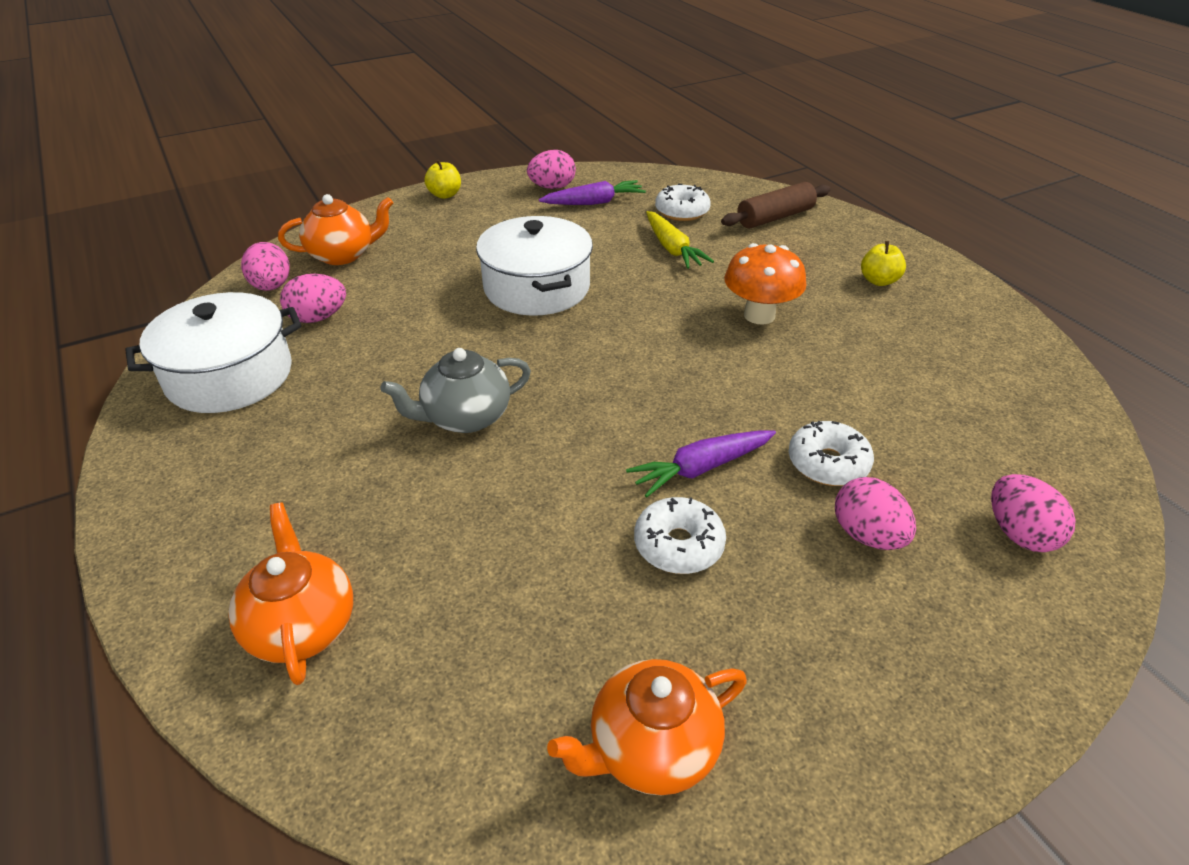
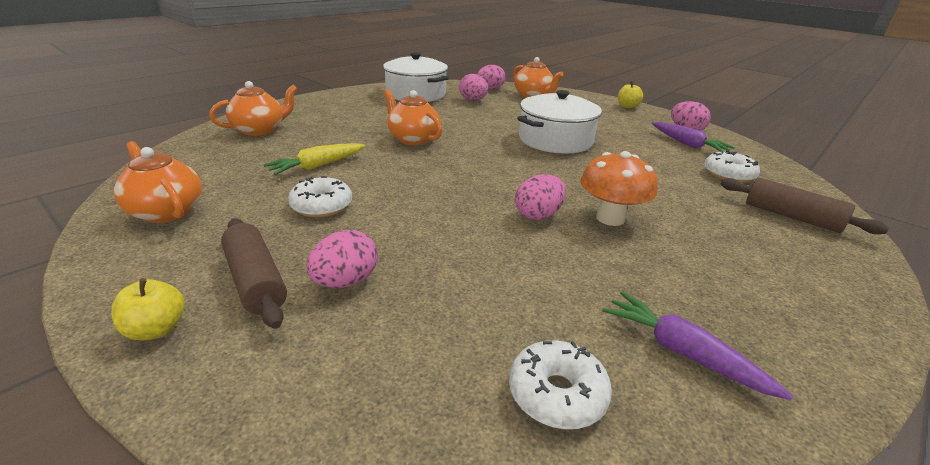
camera: 70 degrees right, 10 degrees down
grey teapot [380,348,531,433] -> orange teapot [384,89,442,145]
purple carrot [626,430,776,497] -> purple carrot moved to [602,291,793,400]
yellow carrot [646,211,714,269] -> yellow carrot moved to [263,143,365,175]
white donut [789,421,874,486] -> white donut moved to [509,341,612,429]
yellow apple [861,241,906,286] -> yellow apple moved to [111,278,184,340]
pink egg [991,474,1075,552] -> pink egg moved to [515,174,566,220]
none -> brown rolling pin [221,218,287,329]

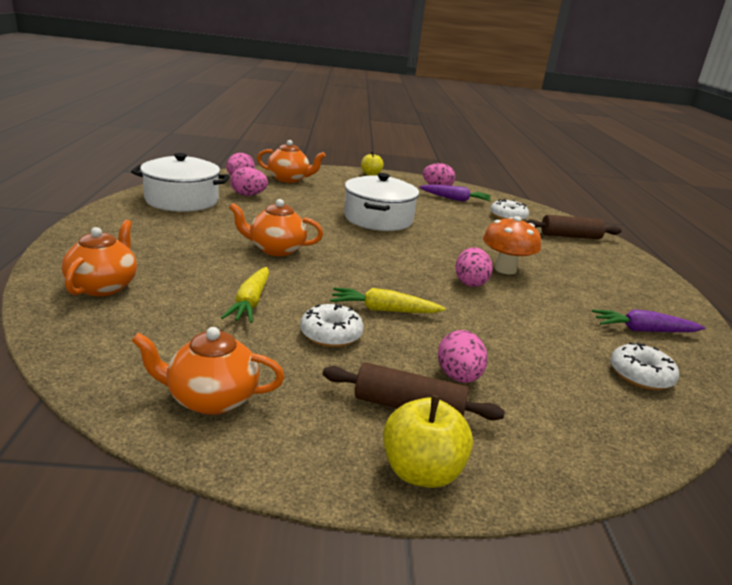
camera: 45 degrees left, 5 degrees down
yellow apple [111,278,184,340] -> yellow apple [383,395,473,488], size x1.52
none -> yellow carrot [330,288,446,313]

